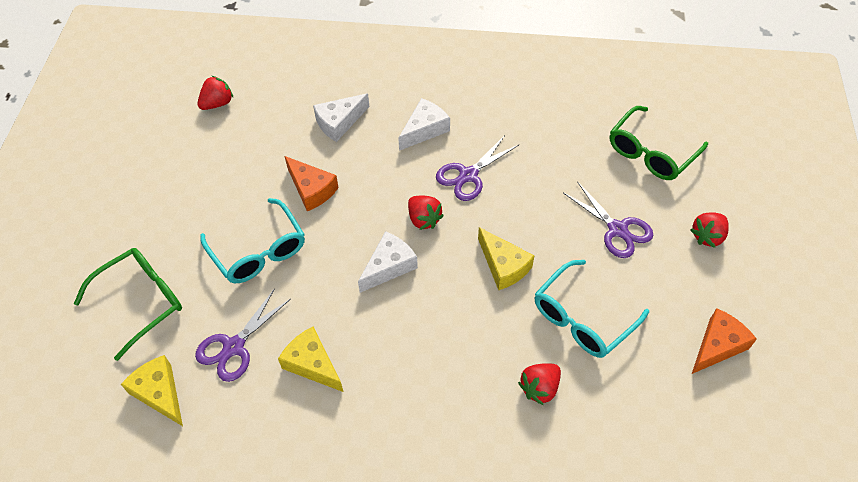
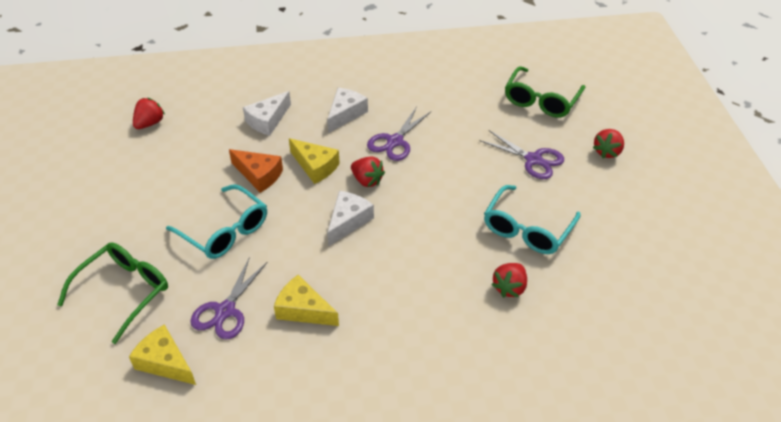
camera: 15 degrees left, 10 degrees down
yellow cheese [478,227,535,290] -> yellow cheese moved to [289,138,340,184]
orange cheese [692,308,757,374] -> none

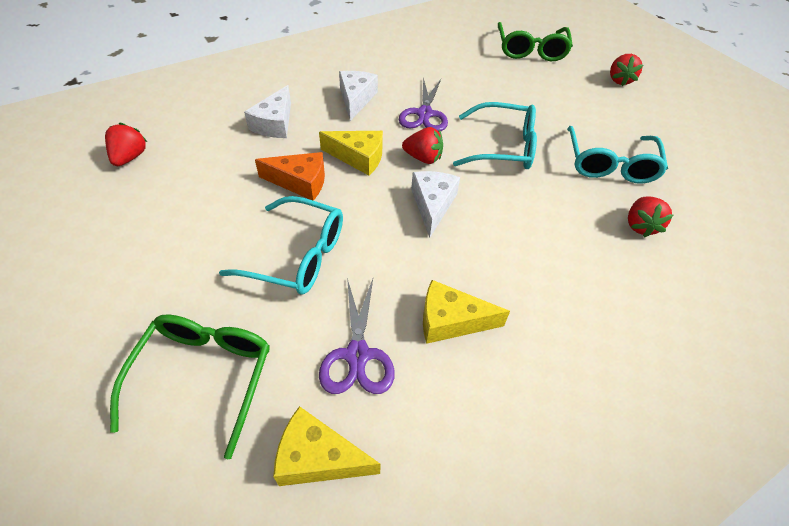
camera: 25 degrees left, 5 degrees up
purple scissors [479,130,564,179] -> none
none -> turquoise glasses [453,102,537,169]

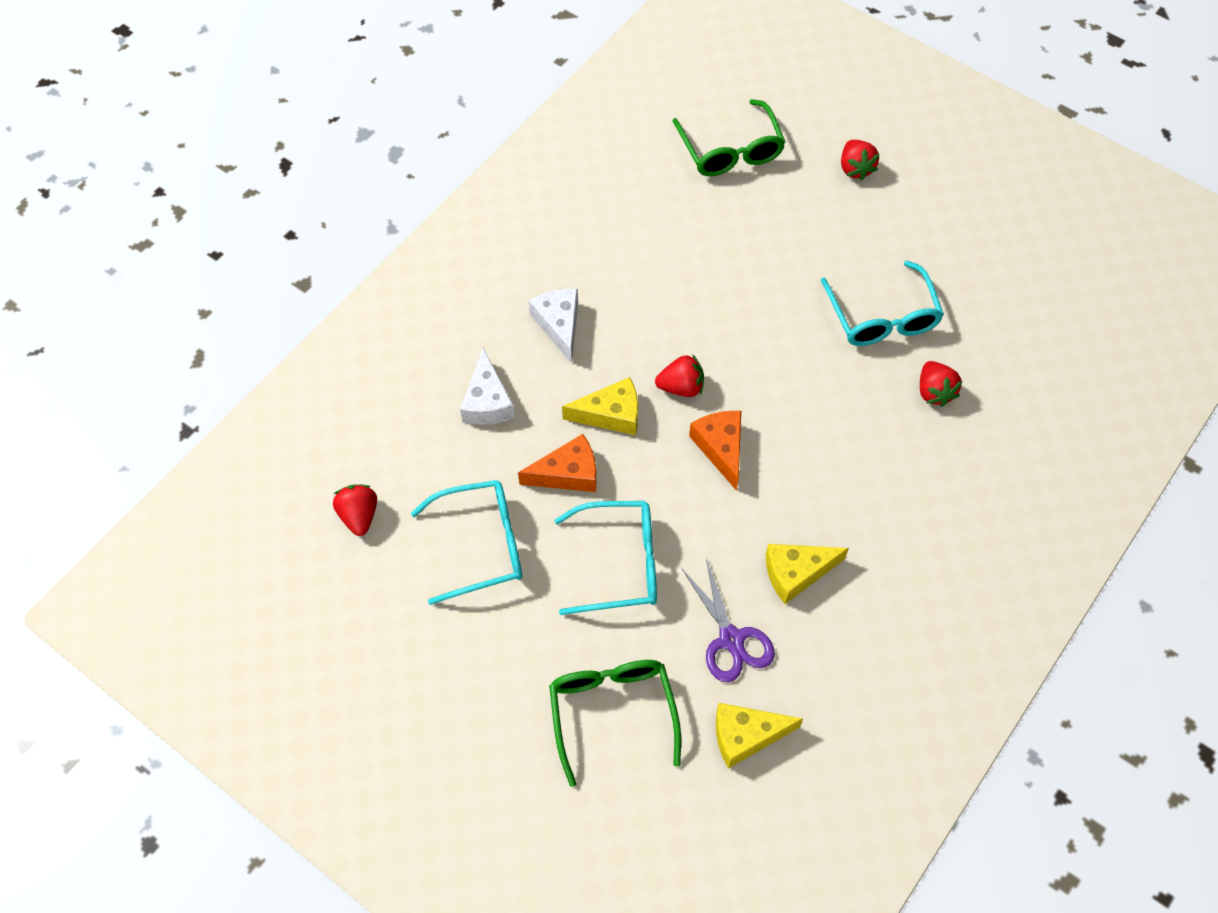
camera: 20 degrees left, 10 degrees up
purple scissors [399,77,448,132] -> none
white cheese [411,171,460,238] -> orange cheese [689,411,741,491]
turquoise glasses [453,102,537,169] -> turquoise glasses moved to [411,480,522,605]

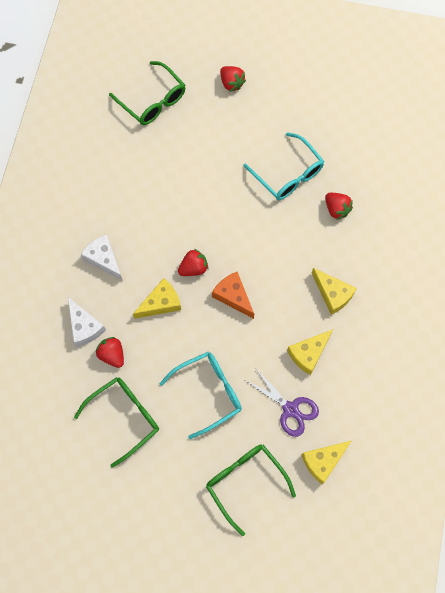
camera: 25 degrees left, 10 degrees up
red strawberry [333,484,377,536] -> red strawberry moved to [96,337,124,368]
turquoise glasses [411,480,522,605] -> green glasses [74,377,159,468]
orange cheese [518,434,596,492] -> none
none -> yellow cheese [312,268,357,314]

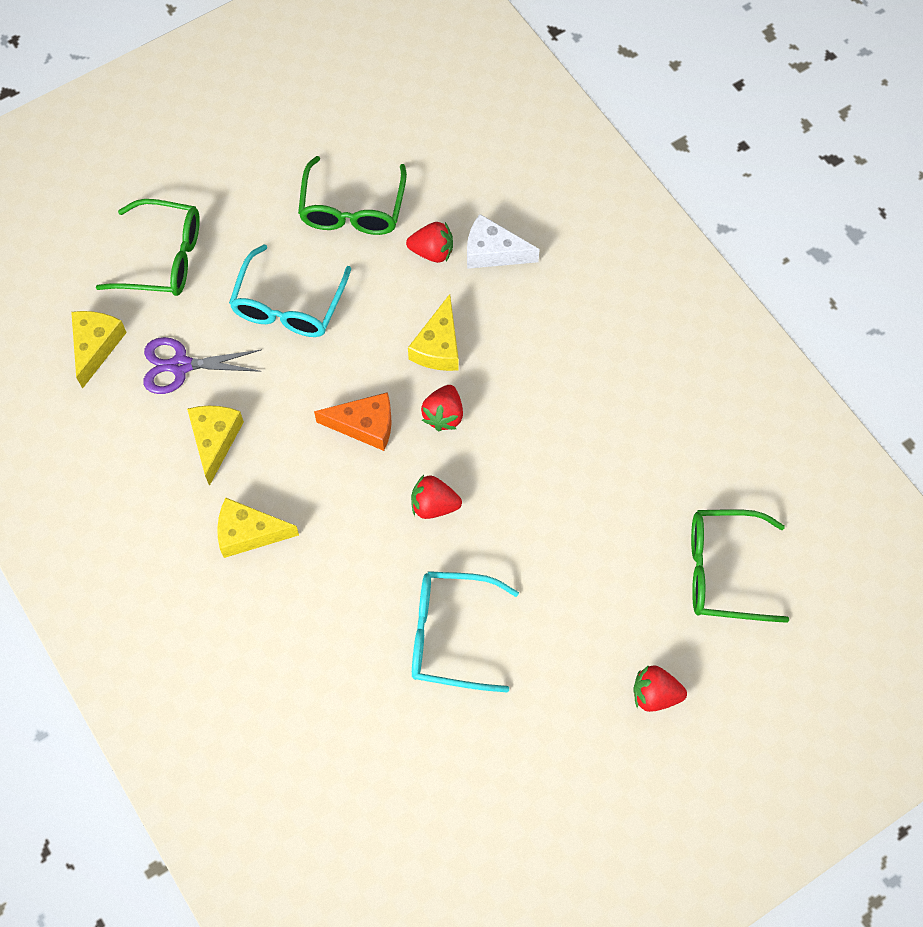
camera: 135 degrees right, 5 degrees down
white cheese [81,234,123,281] -> none
red strawberry [325,193,353,220] -> red strawberry moved to [411,475,462,519]

